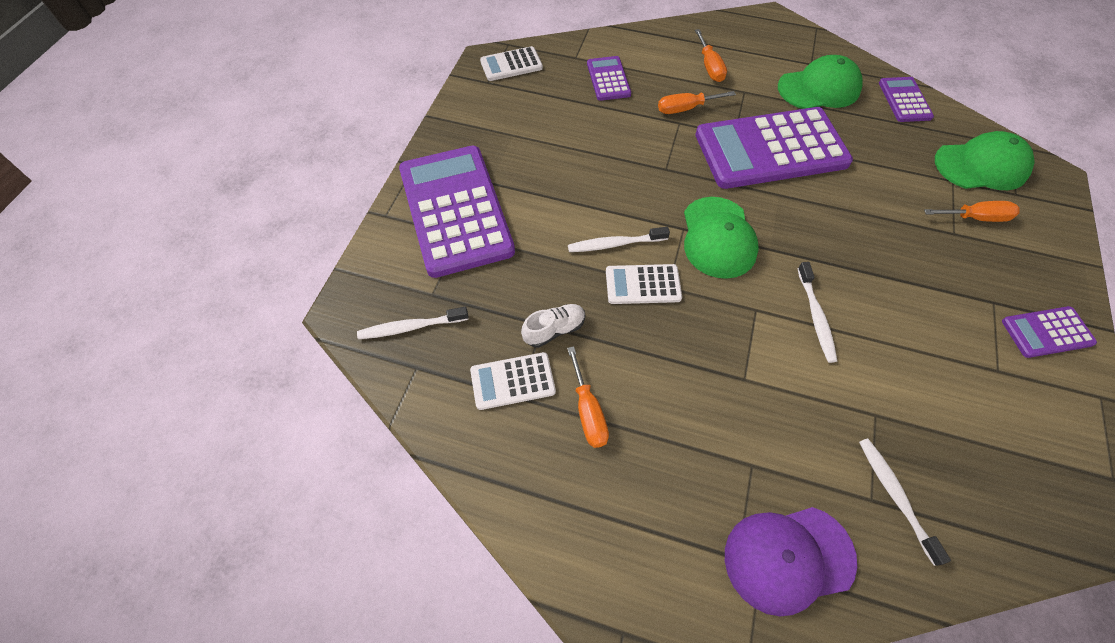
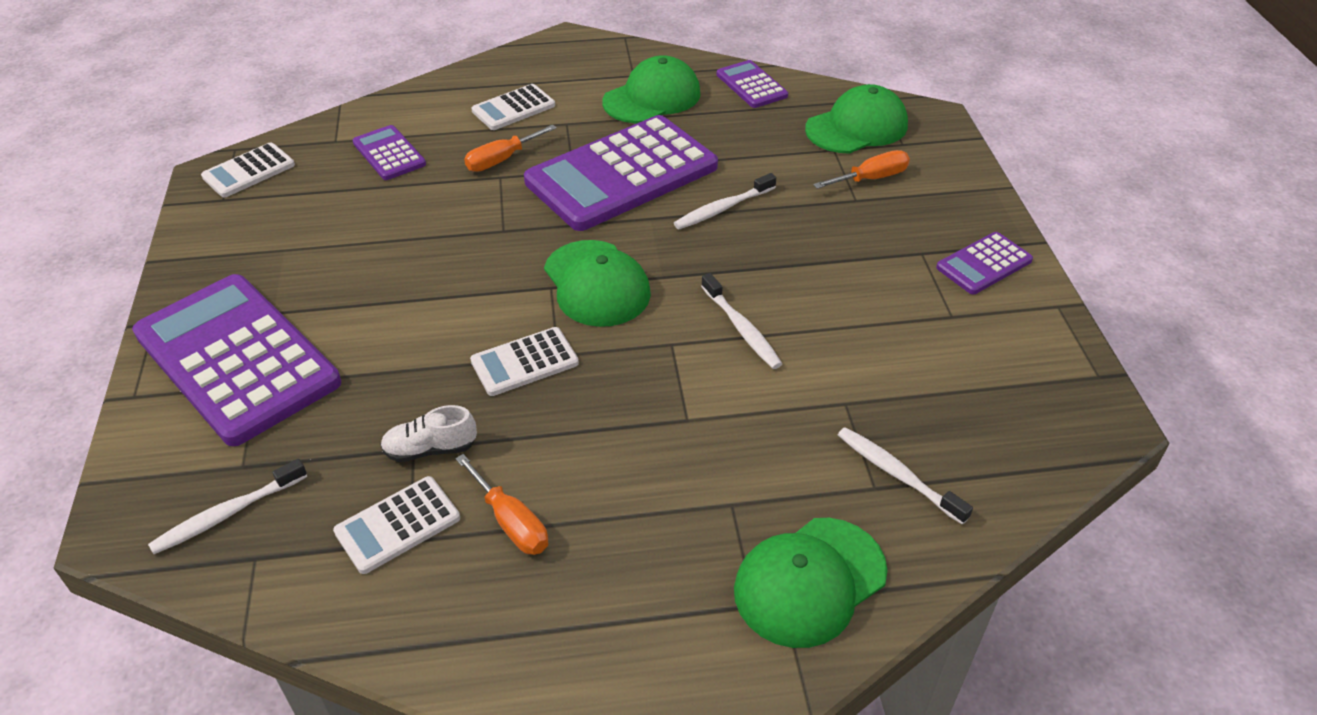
camera: 25 degrees left, 15 degrees down
white shoe [521,304,585,348] -> white shoe turned 135 degrees counterclockwise [380,405,477,462]
white toothbrush [568,227,670,252] -> white toothbrush moved to [674,173,776,229]
orange screwdriver [695,29,727,82] -> white calculator [471,84,555,130]
purple cap [725,507,857,616] -> green cap [734,518,887,648]

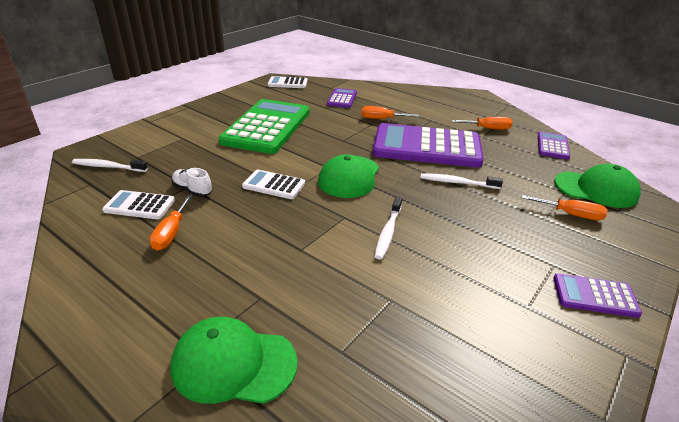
camera: 45 degrees right, 10 degrees down
purple calculator [132,274,341,446] -> none
white calculator [471,84,555,130] -> none
green cap [602,55,701,123] -> orange screwdriver [452,117,512,130]
white toothbrush [838,427,973,525] -> none
none -> green calculator [218,99,310,154]

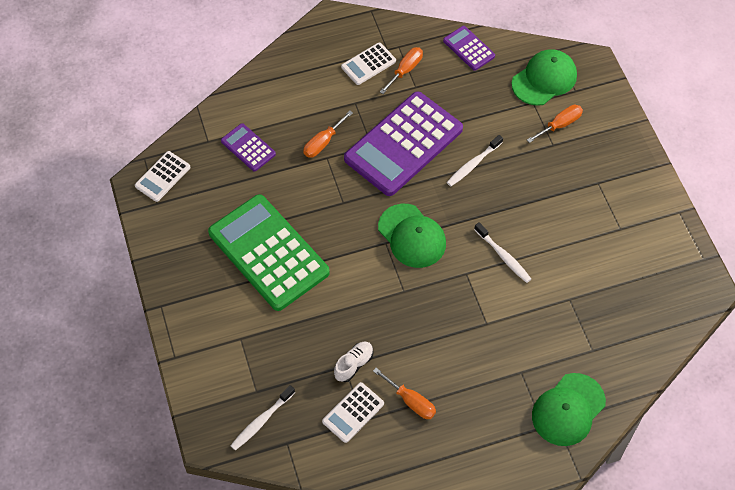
camera: 55 degrees left, 25 degrees up
white shoe [171,168,212,197] -> white shoe turned 150 degrees clockwise [334,342,373,382]
white calculator [242,170,305,199] -> white calculator moved to [341,43,396,85]
purple calculator [554,273,642,318] -> none

